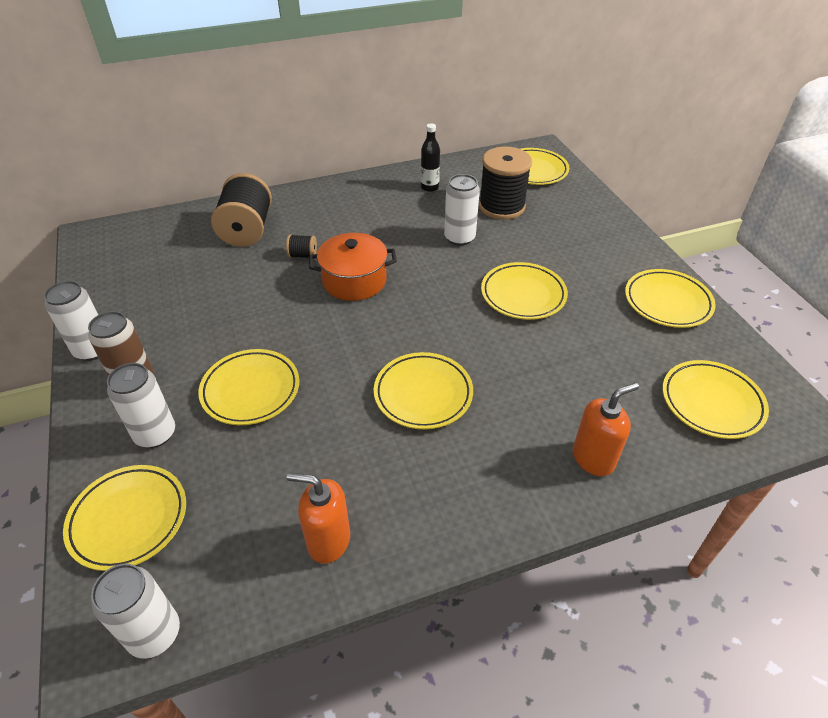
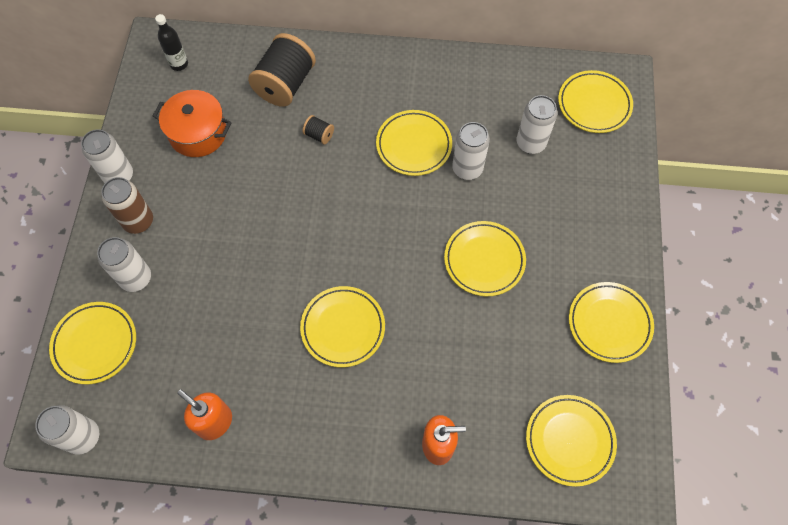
camera: 25 degrees right, 20 degrees up
yellow plate [198,349,299,425] -> yellow plate moved to [376,110,452,176]
orange pot [309,233,397,301] -> orange pot moved to [153,90,232,157]
black bottle [421,123,440,192] -> black bottle moved to [155,14,188,71]
black spool [479,147,532,220] -> white can [517,95,557,154]

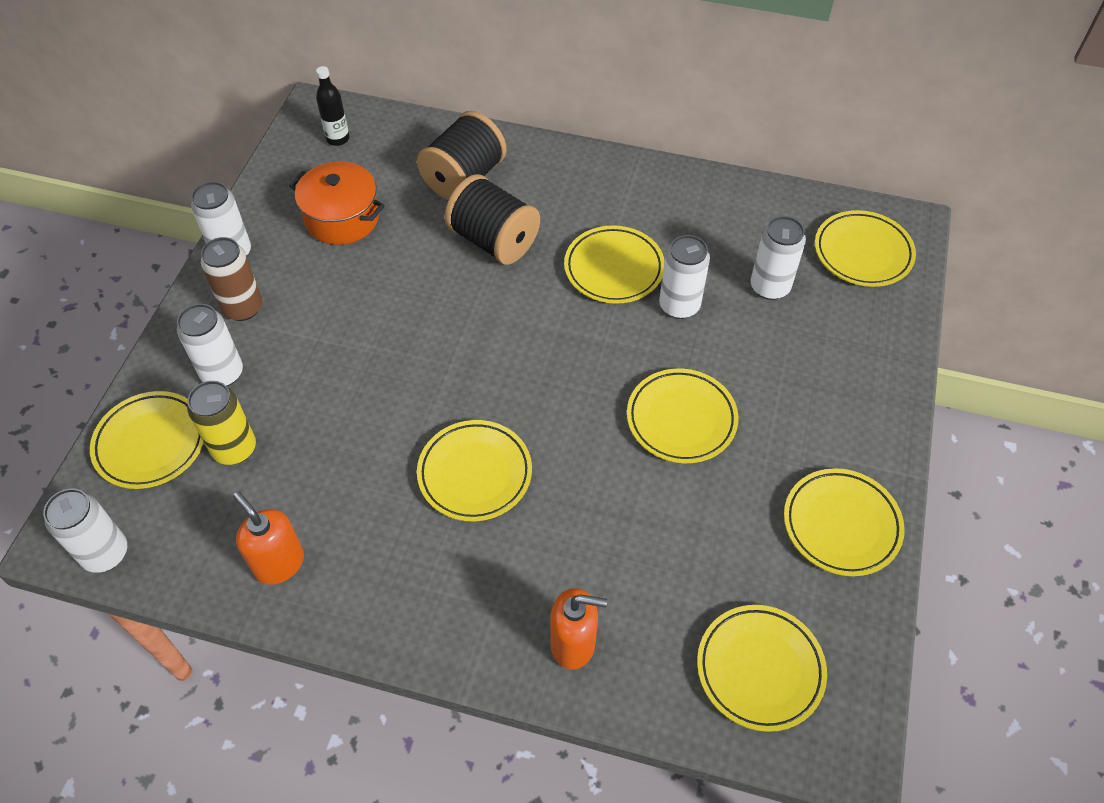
camera: 10 degrees right, 10 degrees down
black spool [302,115,334,145] -> black spool [445,174,540,265], size x2.27
none -> yellow can [187,381,256,465]

